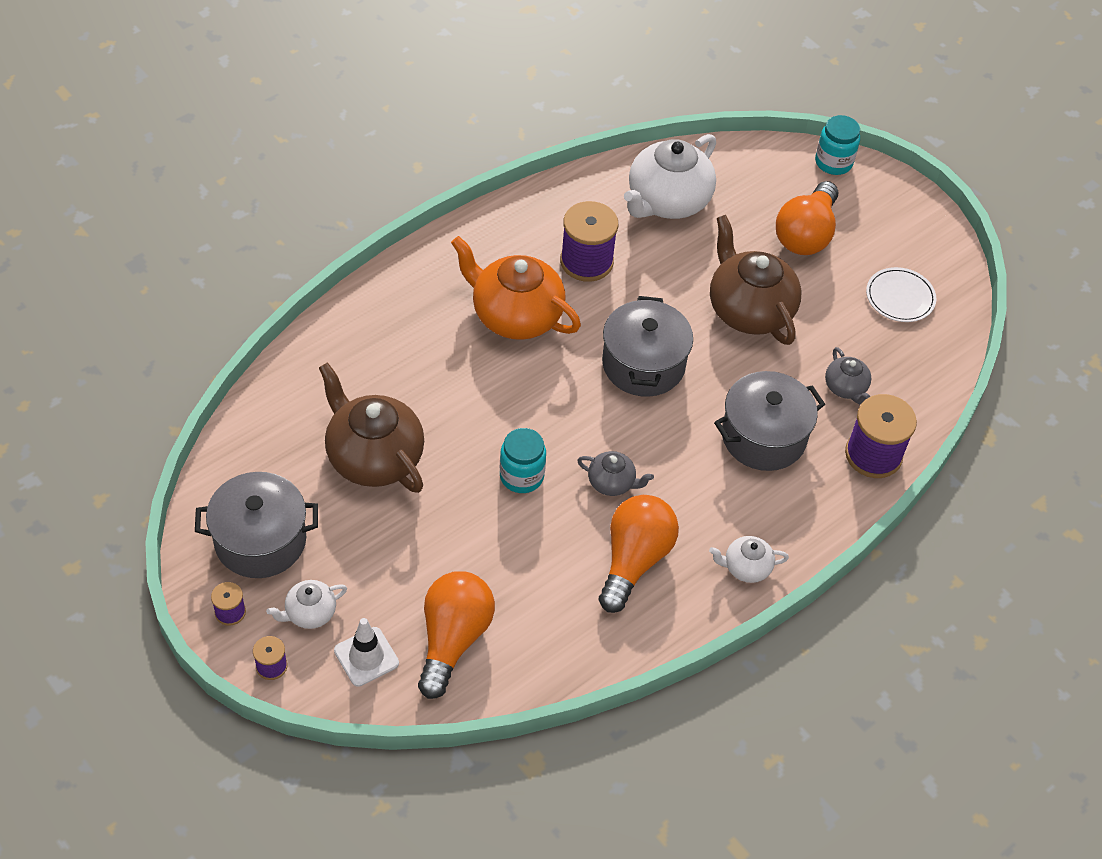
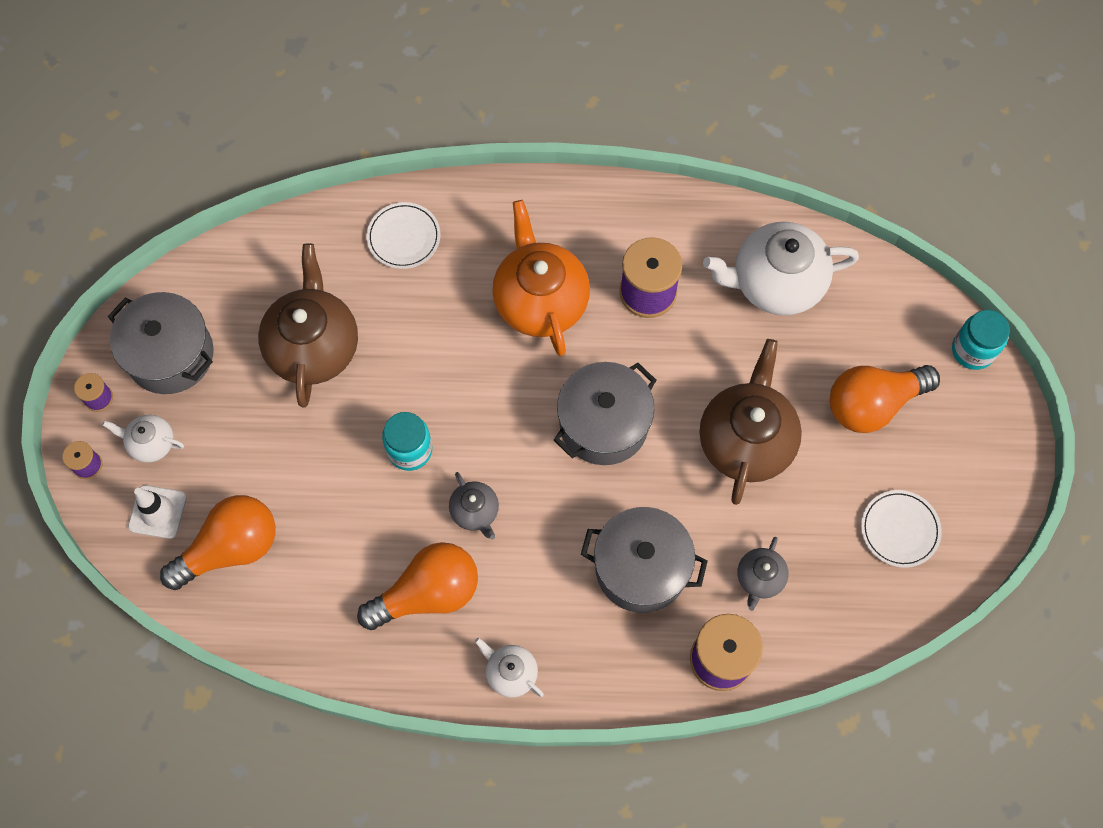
camera: 45 degrees right, 15 degrees up
none -> white plate [366,202,440,269]

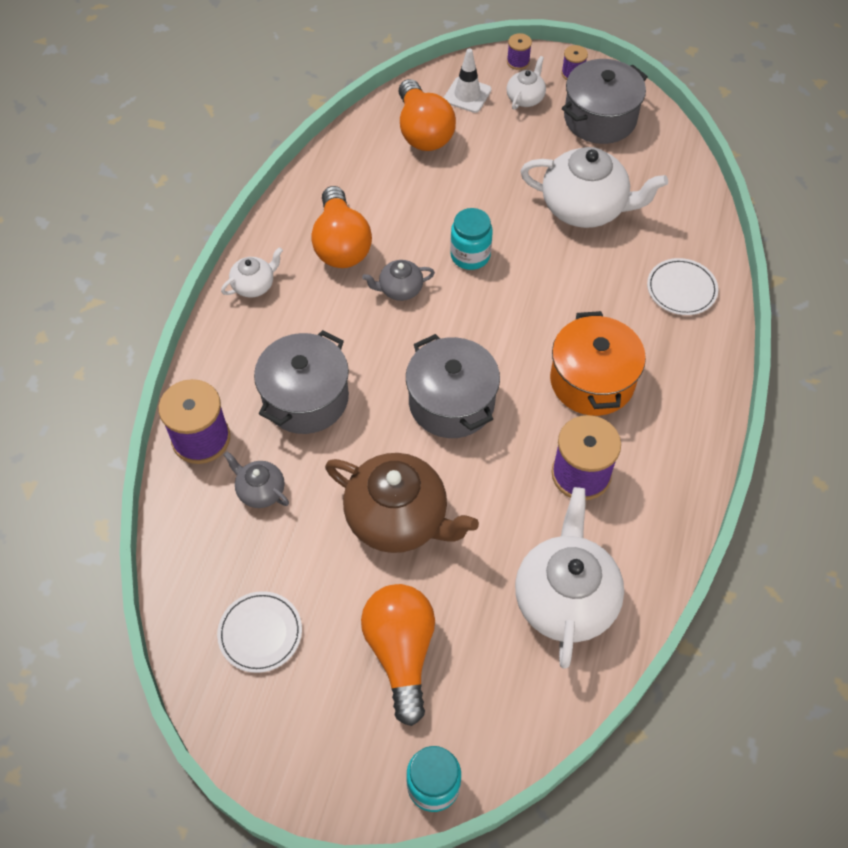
camera: 105 degrees right, 10 degrees down
brown teapot [258,243,358,407] -> white teapot [520,147,668,228]
orange teapot [492,200,590,356] -> orange pot [550,311,646,416]

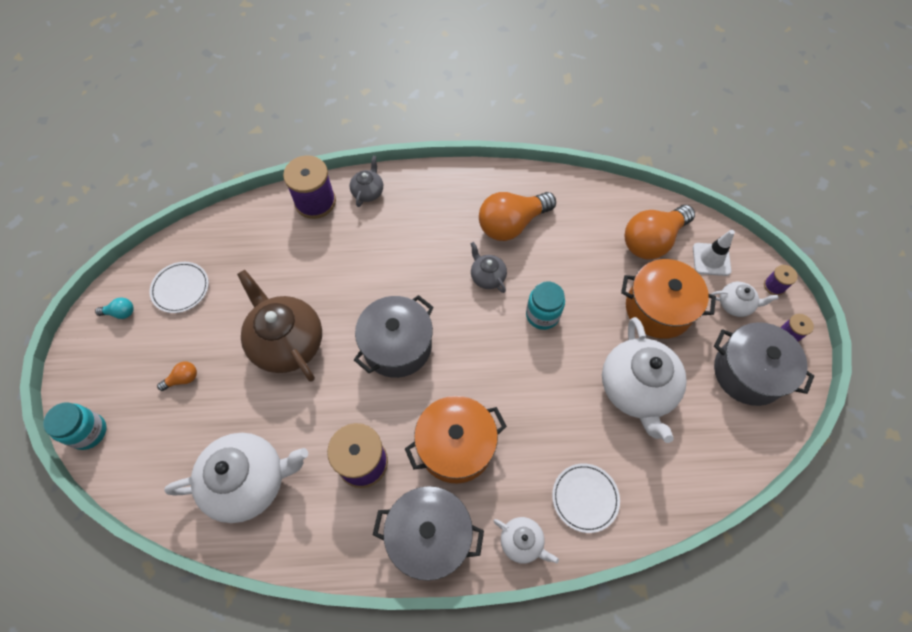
camera: 70 degrees right, 5 degrees up
white teapot [221,247,283,298] -> white teapot moved to [494,517,559,564]
grey teapot [224,451,289,508] -> grey teapot moved to [350,156,383,207]
grey pot [254,330,349,434] -> grey pot moved to [373,486,484,581]
brown teapot [325,453,479,553] -> brown teapot turned 135 degrees clockwise [237,270,322,382]
orange light bulb [361,584,435,726] -> orange light bulb [157,361,197,391], size x0.42
none -> turquoise light bulb [95,297,134,319]
none -> orange pot [621,259,716,339]

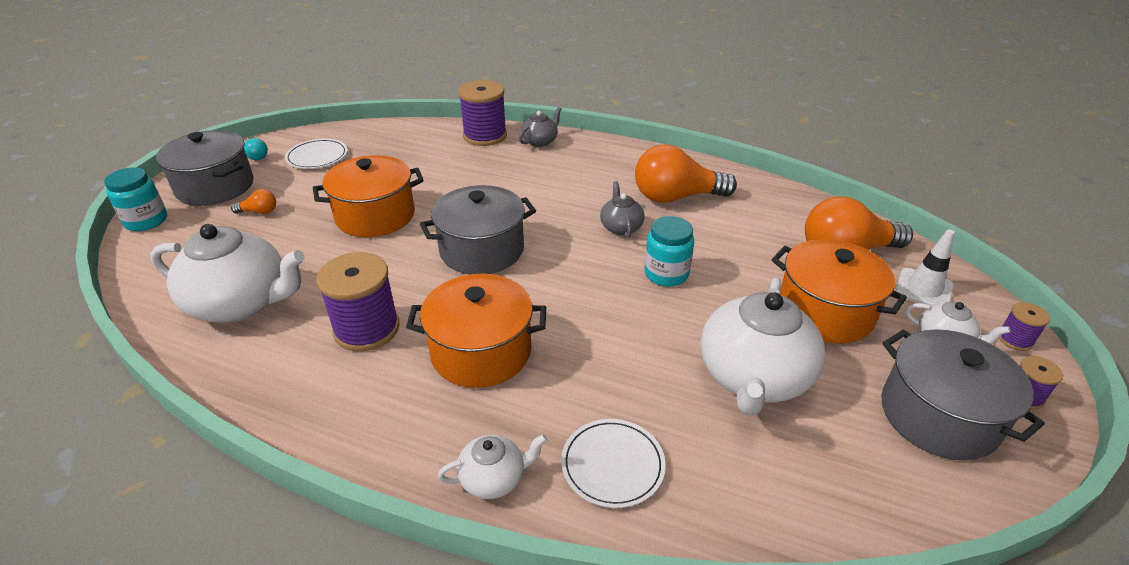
camera: 25 degrees right, 25 degrees down
brown teapot [237,270,322,382] -> orange pot [313,155,424,237]
grey pot [373,486,484,581] -> grey pot moved to [156,130,254,206]
white teapot [494,517,559,564] -> white teapot turned 75 degrees counterclockwise [438,434,547,499]

